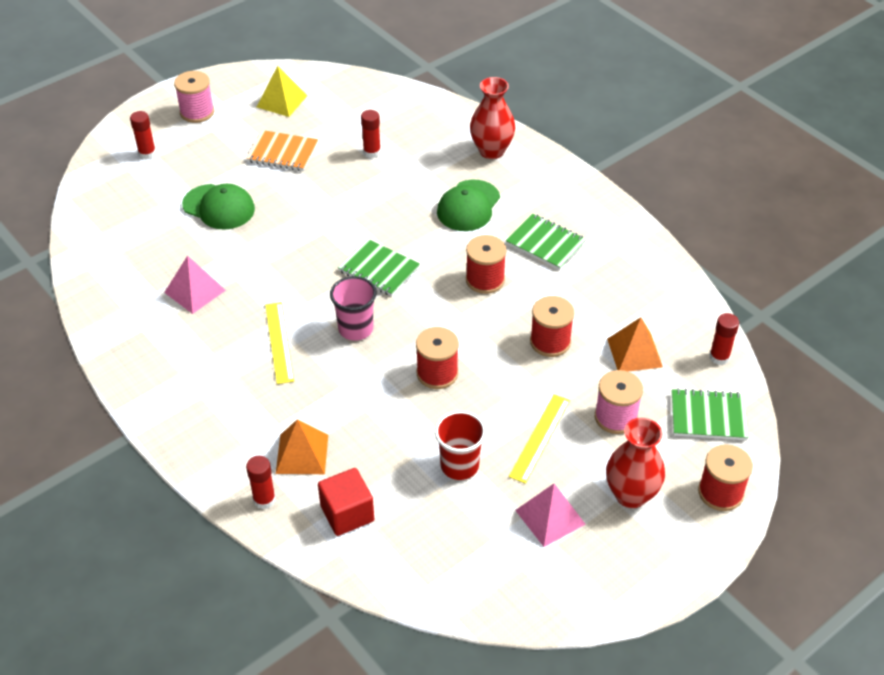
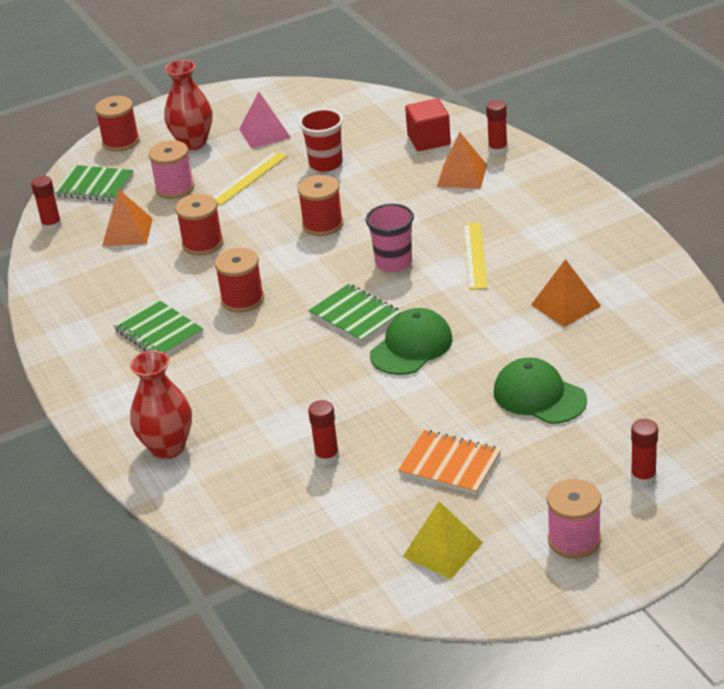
camera: 165 degrees left, 10 degrees down
pink pyramid [164,255,226,314] -> orange pyramid [531,259,601,327]
green cap [437,180,500,231] -> green cap moved to [370,308,452,375]

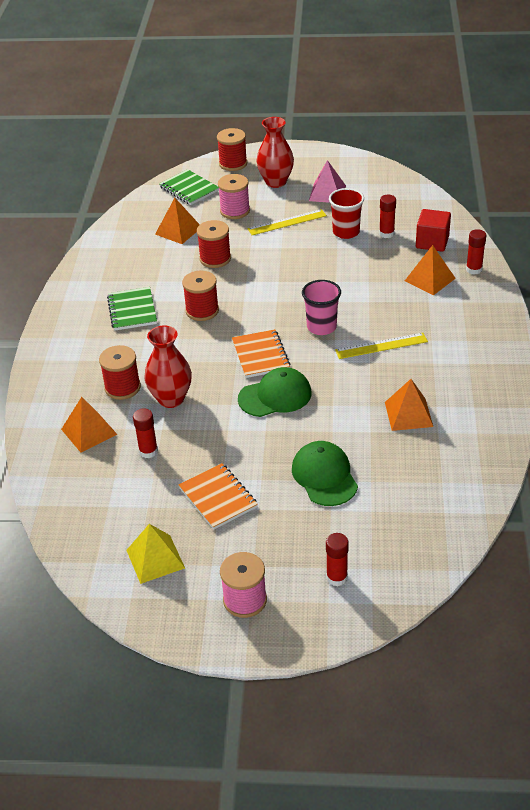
camera: 30 degrees right, 5 degrees up
red glue stick [31,176,62,231] -> red glue stick moved to [379,195,396,238]
red vase [130,350,192,459] -> red vase moved to [144,325,192,408]
red spool [298,175,343,236] -> red spool moved to [99,345,141,400]
green notebook [308,284,401,343] -> orange notebook [232,329,290,378]
yellow ruler [463,223,487,290] -> yellow ruler turned 45 degrees clockwise [335,333,428,359]
none -> orange pyramid [61,397,117,452]

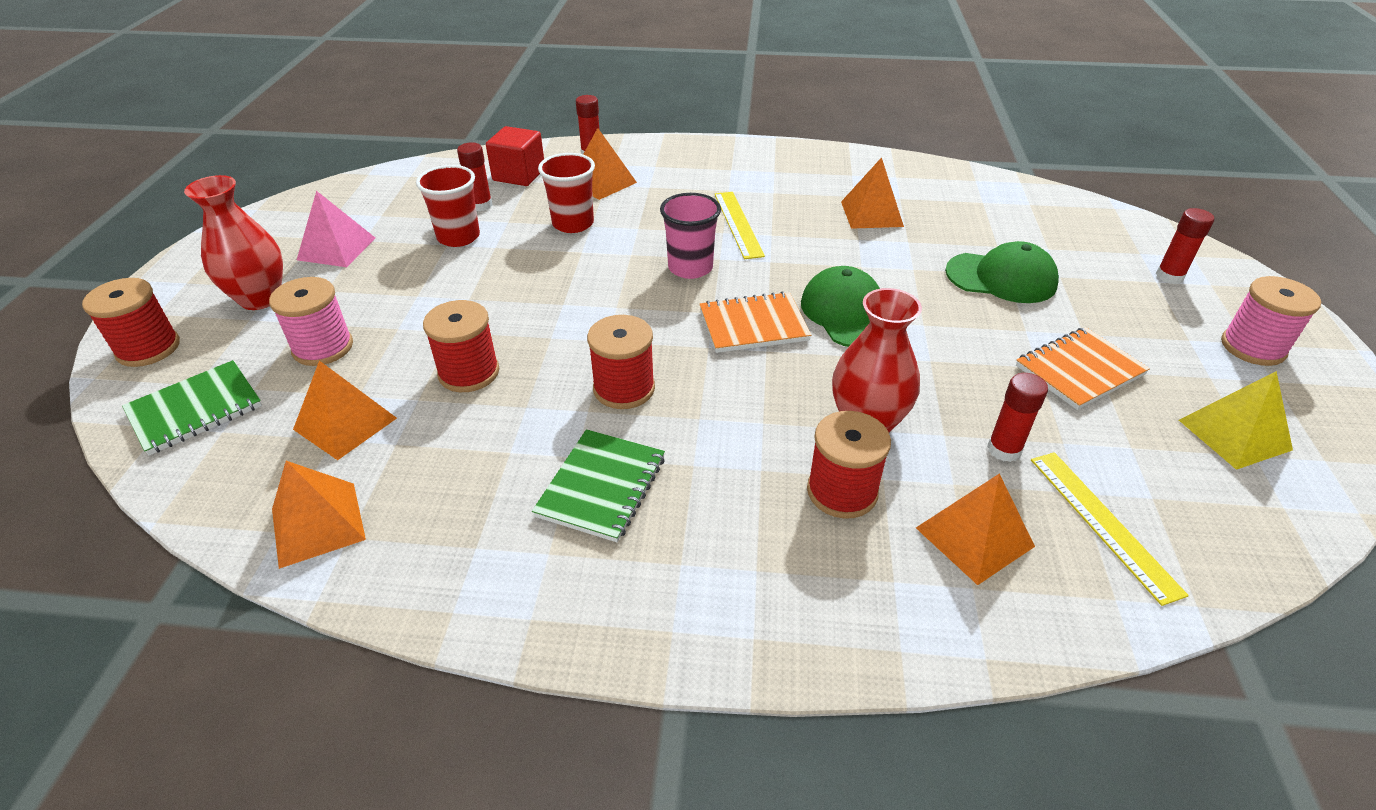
camera: 90 degrees left, 0 degrees up
green notebook [107,287,157,331] -> green notebook turned 60 degrees counterclockwise [532,429,665,542]
yellow ruler [247,209,327,235] -> yellow ruler moved to [1031,452,1189,606]
green cap [292,441,358,506] -> green cap turned 150 degrees counterclockwise [945,241,1059,303]
none -> orange pyramid [272,461,366,569]
none -> red cup [538,153,595,233]

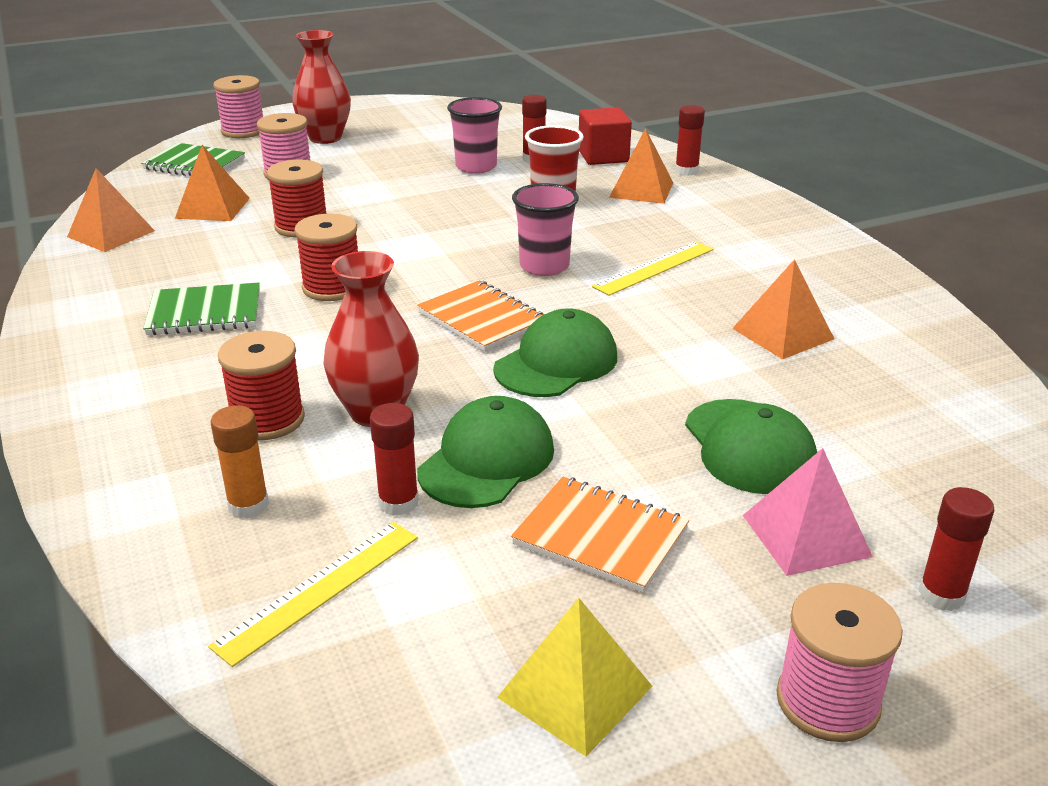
camera: 60 degrees right, 10 degrees down
red spool [82,278,180,367] -> pink spool [213,75,263,138]
pink pyramid [297,191,375,267] -> pink pyramid moved to [743,448,873,576]
red cup [416,165,480,247] -> pink cup [447,97,502,174]
orange pyramid [916,473,1035,585] -> orange glue stick [211,406,269,519]
none -> green cap [417,396,554,508]

